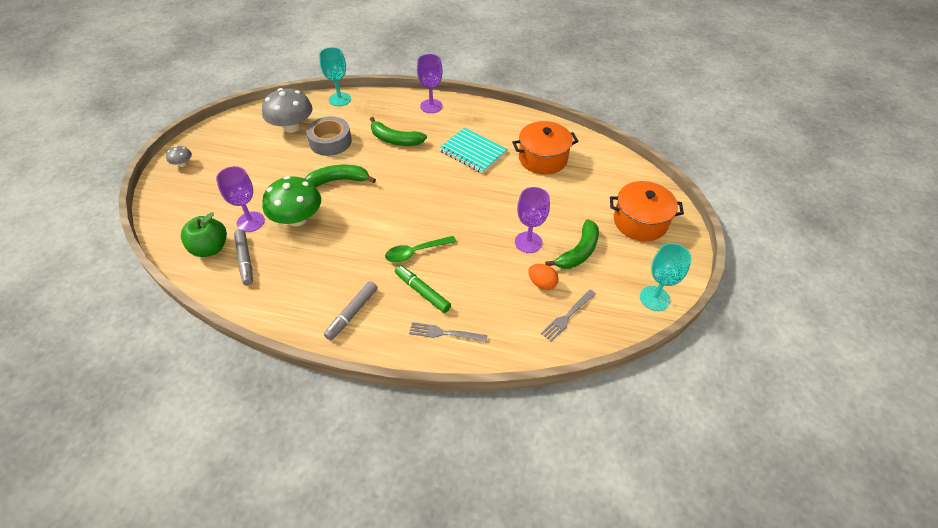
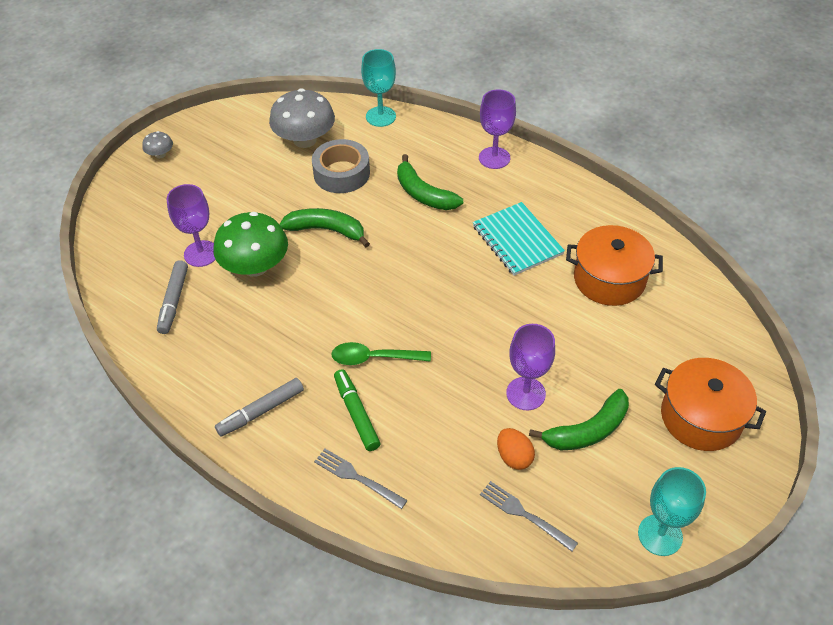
camera: 25 degrees right, 0 degrees up
green apple [181,212,227,257] -> none
grey fork [541,290,596,342] -> grey fork turned 60 degrees clockwise [480,481,578,552]

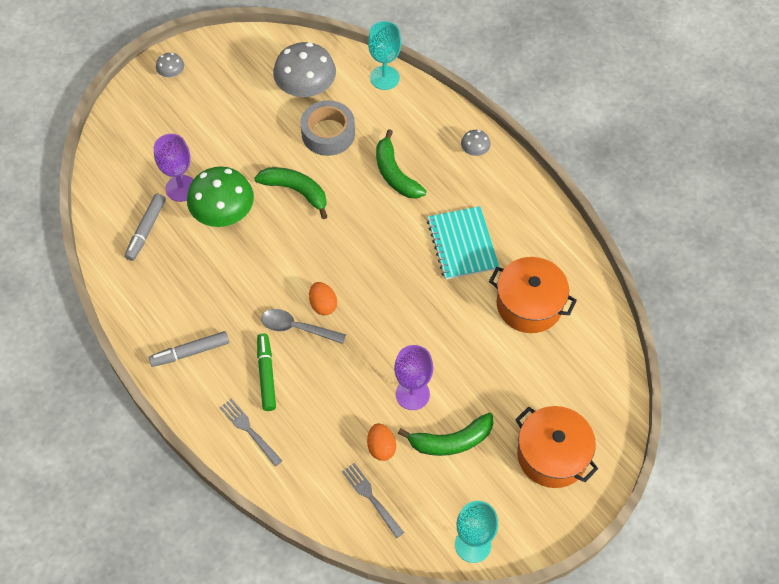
camera: 15 degrees right, 10 degrees up
green spoon [331,342,431,365] -> grey spoon [261,309,346,344]
purple goblet [479,89,516,169] -> grey mushroom [461,130,491,156]
none -> orange egg [309,282,337,315]

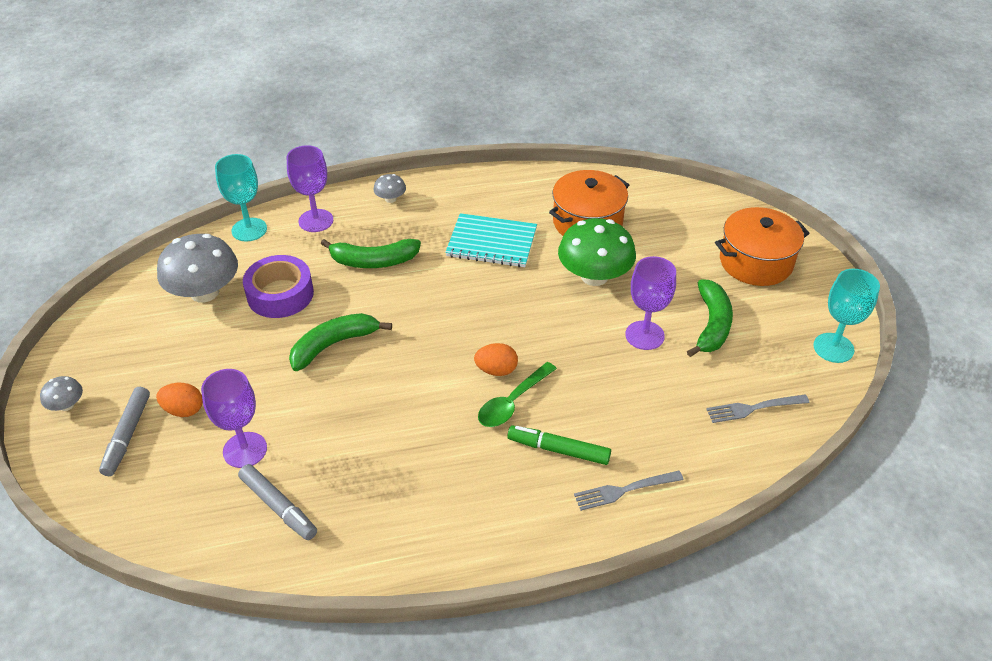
camera: 65 degrees left, 15 degrees down
grey marker [149,331,229,367] -> grey marker moved to [99,387,150,476]
green mushroom [187,166,254,227] -> green mushroom moved to [558,218,636,286]
grey spoon [261,309,346,344] -> green spoon [478,362,557,427]
grey tape [300,100,355,156] -> purple tape [243,255,314,318]
orange egg [367,423,396,461] -> orange egg moved to [156,383,203,417]
none -> purple goblet [287,145,333,232]

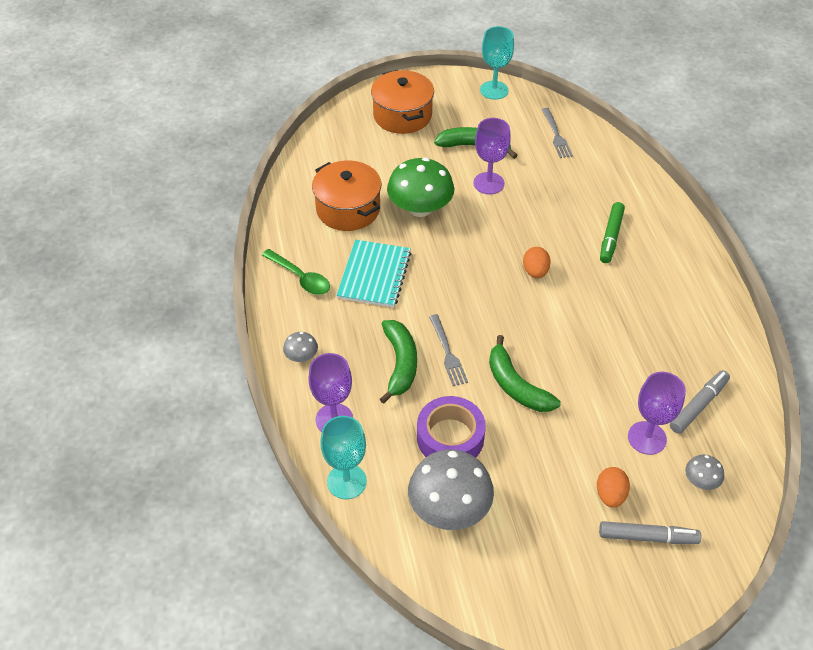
camera: 90 degrees left, 5 degrees up
grey mushroom [40,376,83,411] -> grey mushroom moved to [685,455,724,490]
green spoon [478,362,557,427] -> green spoon moved to [262,249,330,295]
grey fork [574,471,684,511] -> grey fork moved to [429,314,468,386]

